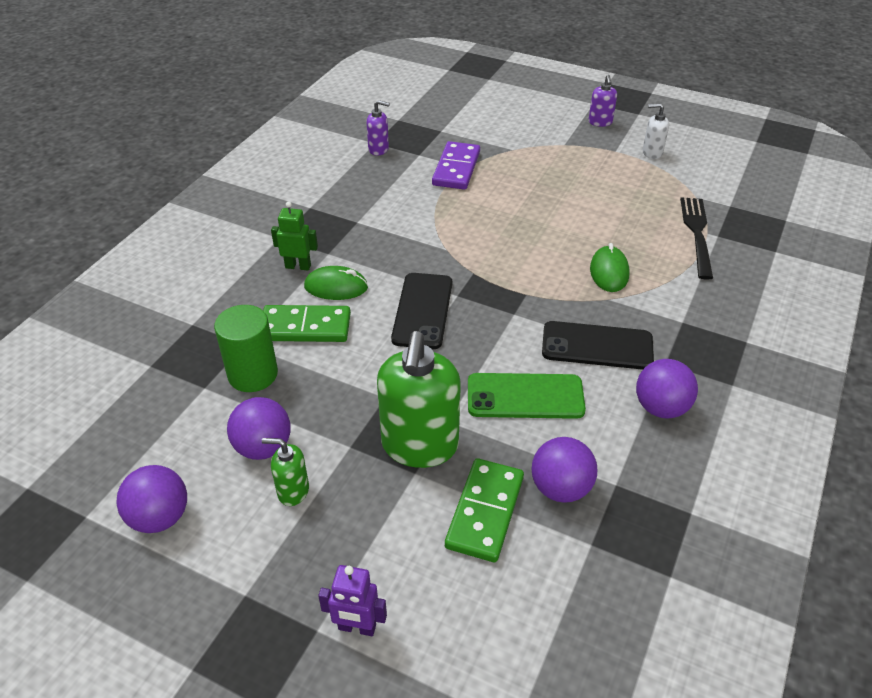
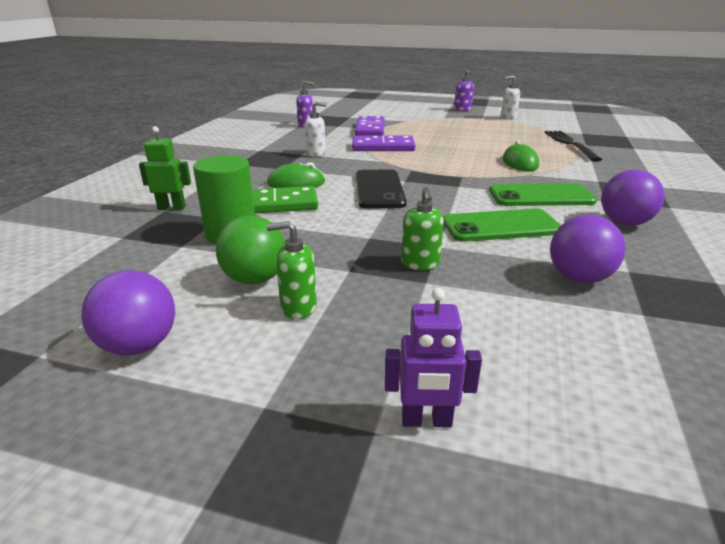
camera: 10 degrees left, 15 degrees down
purple ball [227,397,290,460] -> green ball [216,216,285,285]
green robot [271,201,318,271] -> green robot moved to [139,126,191,210]
green soap dispenser [377,331,461,468] -> green soap dispenser [401,187,444,270], size x0.48
green domino [445,458,524,562] -> none
black phone [542,321,654,370] -> green phone [489,183,597,206]
none -> white soap dispenser [305,102,327,157]
none -> purple domino [352,136,416,151]

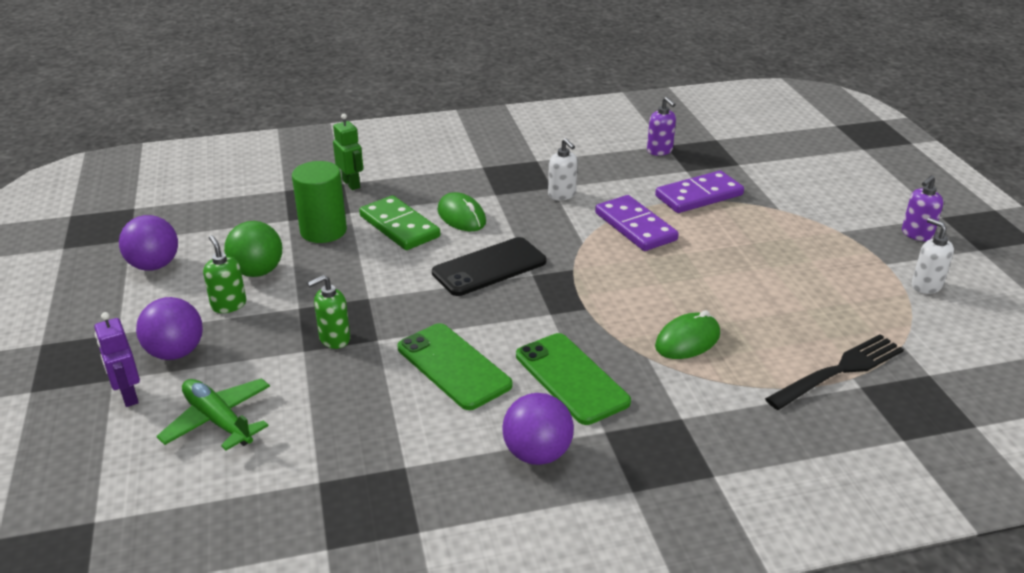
camera: 60 degrees right, 5 degrees up
purple ball [550,215,625,283] -> purple ball moved to [136,297,203,360]
none -> green plane [157,378,270,451]

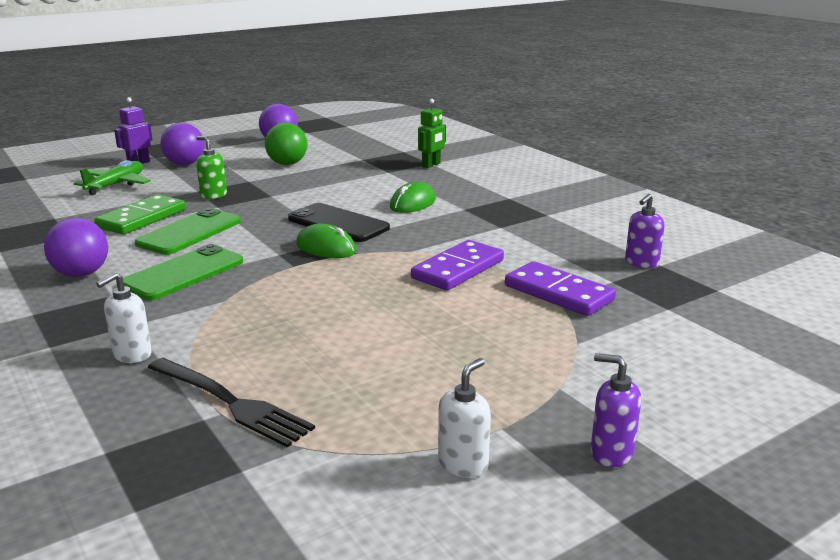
camera: 70 degrees right, 10 degrees down
green soap dispenser [203,235,246,313] -> none
green cylinder [292,161,347,243] -> none
green domino [359,195,440,250] -> green domino moved to [95,194,186,235]
white soap dispenser [548,138,578,200] -> white soap dispenser moved to [96,272,152,363]
green mouse [655,310,720,359] -> green mouse moved to [296,224,356,258]

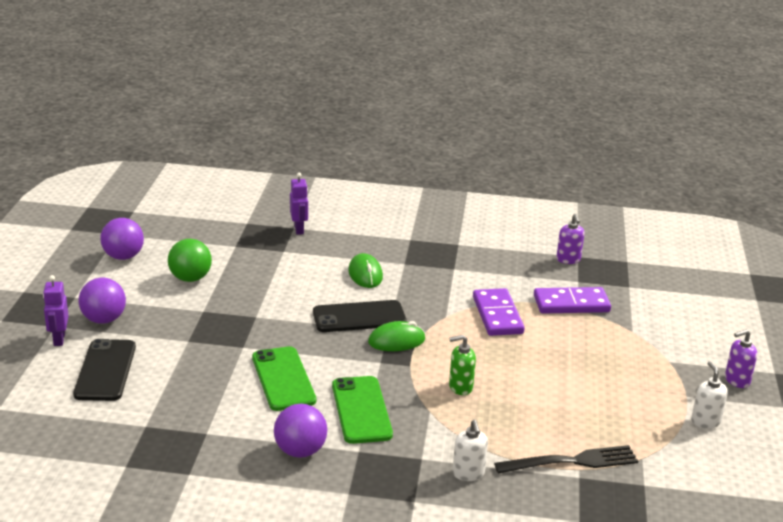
camera: 50 degrees left, 5 degrees up
green plane [74,160,151,195] -> black phone [73,339,136,401]
green domino [95,194,186,235] -> none
green soap dispenser [196,136,227,199] -> green soap dispenser moved to [449,335,476,395]
green robot [418,99,446,168] -> purple robot [290,173,308,235]

